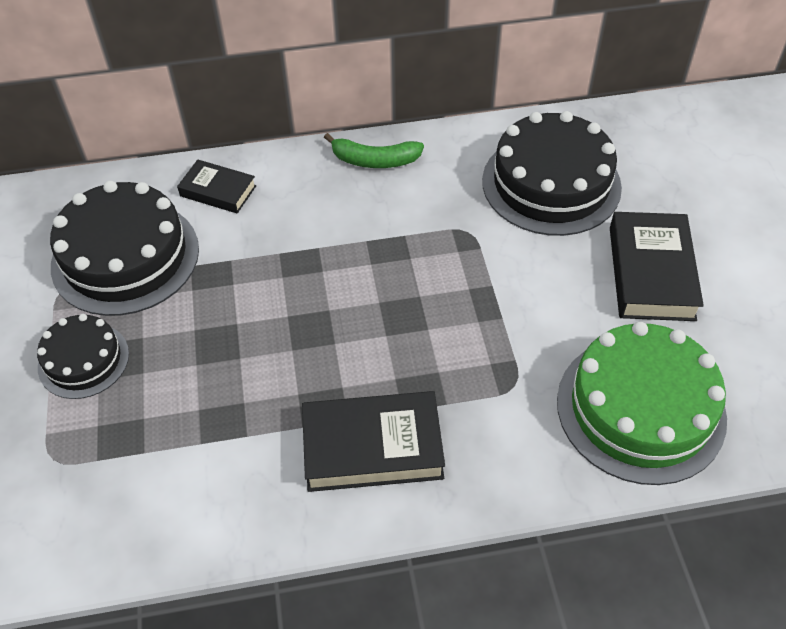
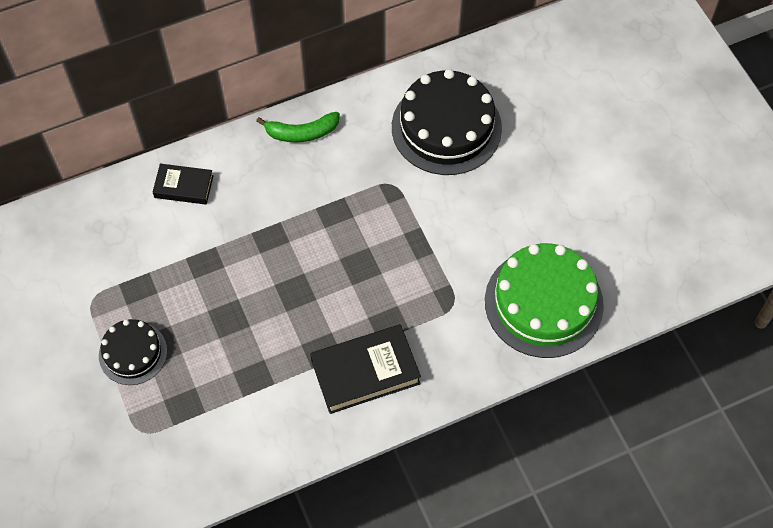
camera: 15 degrees left, 10 degrees up
black cake [50,181,199,316] -> none
black book [610,212,704,321] -> none

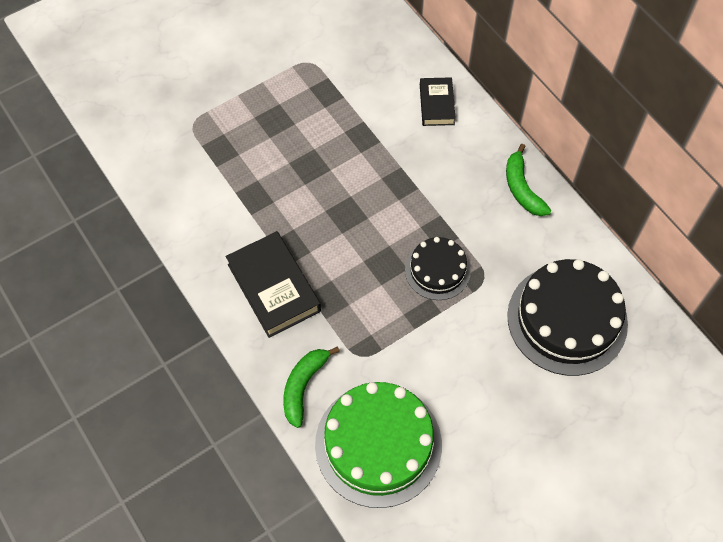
camera: 80 degrees right, 0 degrees up
black cake [99,319,167,385] -> black cake moved to [405,237,471,300]
none -> green banana [283,346,340,428]

